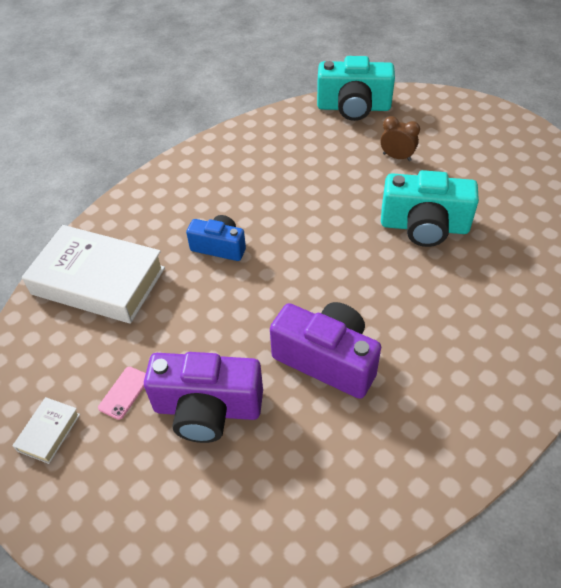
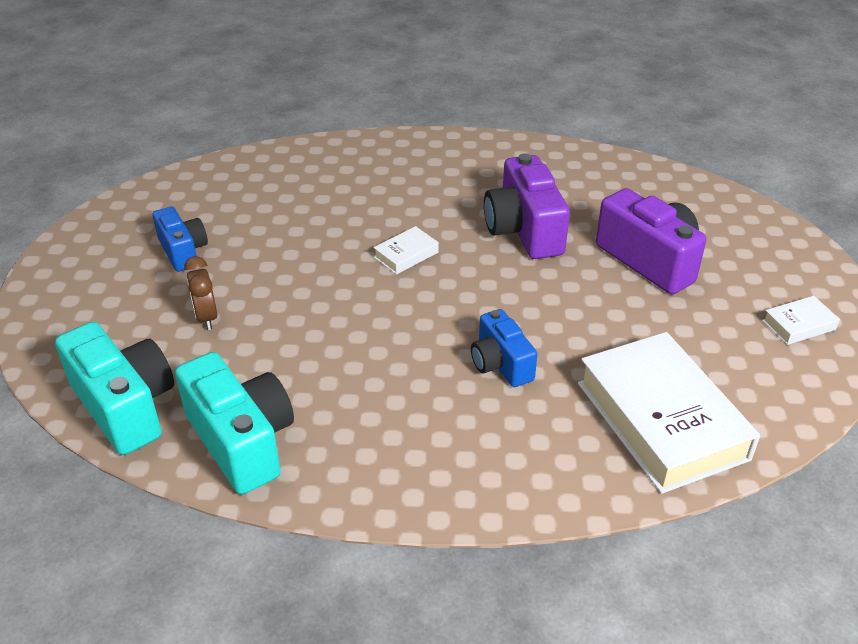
camera: 135 degrees left, 10 degrees down
pink phone [98,367,146,420] -> none
turquoise camera [381,170,479,247] -> turquoise camera moved to [175,352,294,494]
none -> blue camera [153,207,208,272]
none -> white book [373,226,439,275]

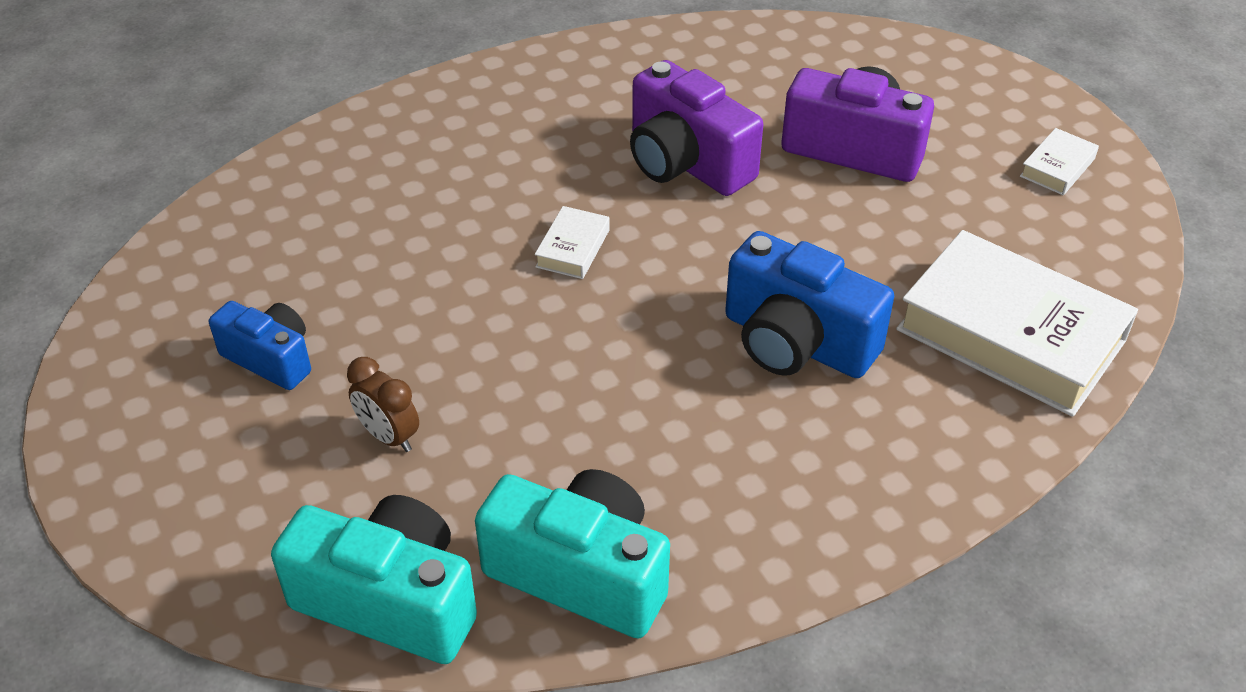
camera: 30 degrees left, 5 degrees up
blue camera [471,309,538,387] -> blue camera [725,231,894,378], size x1.63

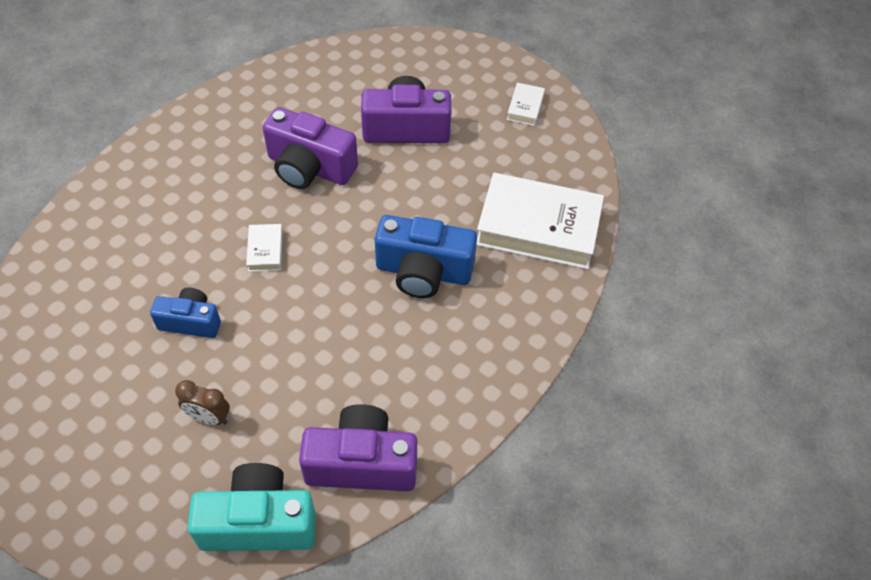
camera: 25 degrees left, 10 degrees up
blue camera [209,301,311,390] -> blue camera moved to [150,288,221,338]
turquoise camera [475,469,670,638] -> purple camera [299,404,417,491]

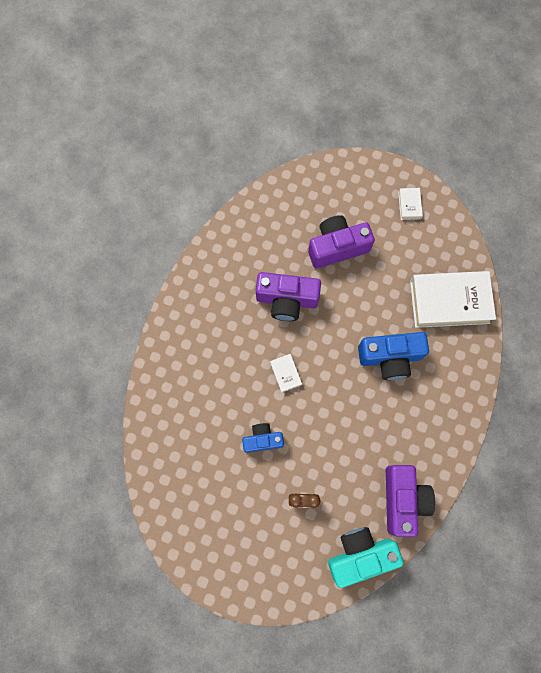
camera: 15 degrees left, 20 degrees up
purple camera [299,404,417,491] -> purple camera turned 105 degrees clockwise [386,465,435,537]

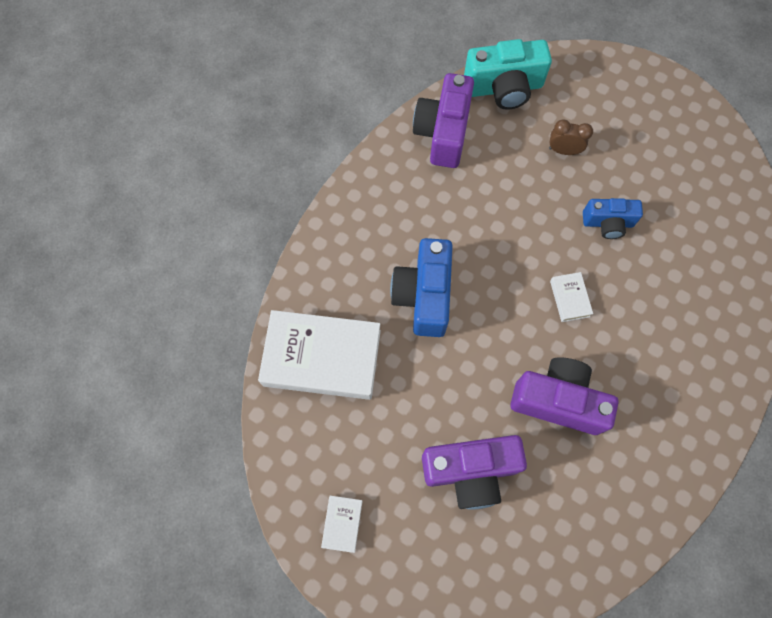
camera: 170 degrees left, 5 degrees down
blue camera [358,332,429,380] -> blue camera turned 90 degrees counterclockwise [390,238,453,337]

